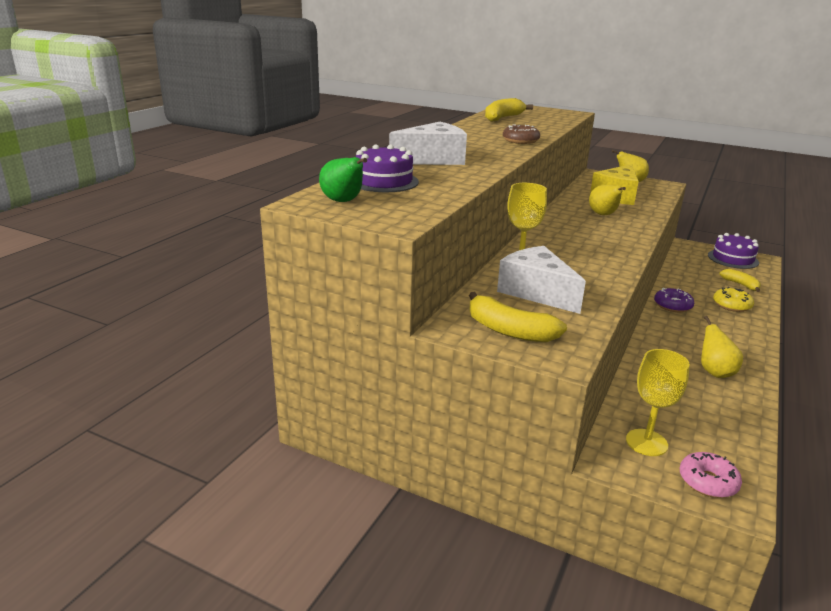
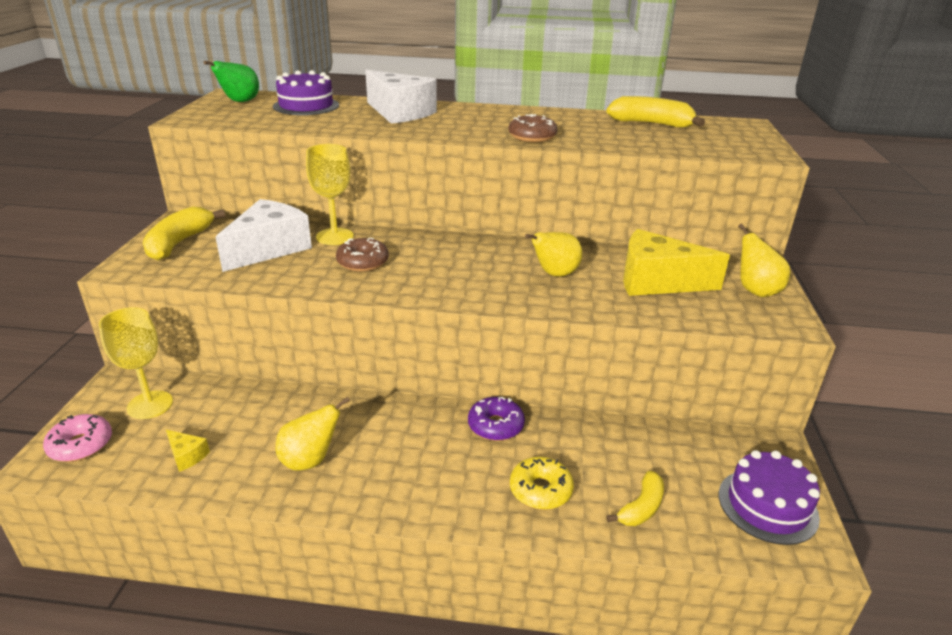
camera: 70 degrees right, 5 degrees up
none -> yellow cheese [166,430,210,472]
none -> brown donut [336,238,389,272]

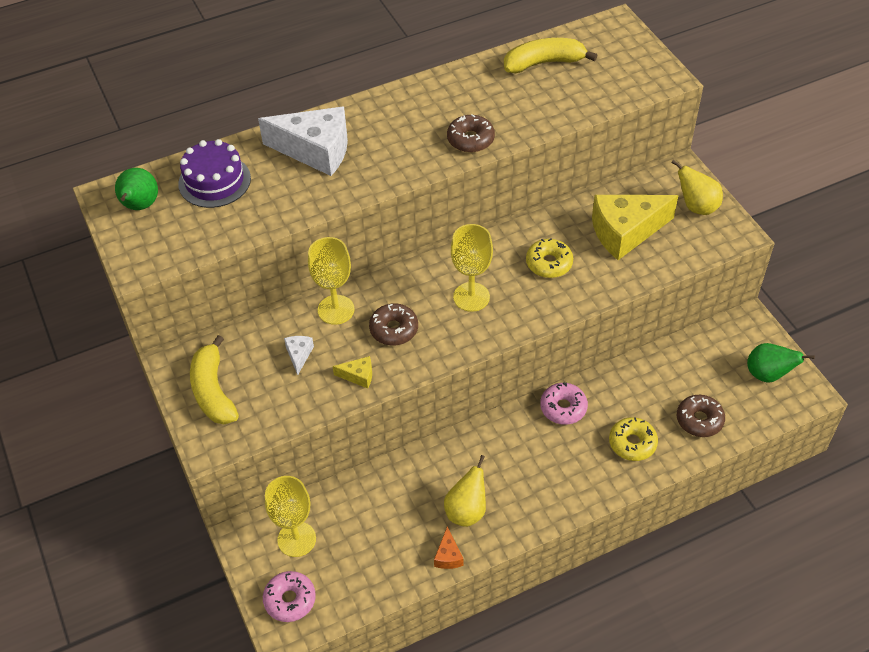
camera: 30 degrees left, 20 degrees up
yellow cheese [166,430,210,472] -> yellow cheese moved to [333,356,372,388]
white cheese [216,199,312,272] -> white cheese [284,336,314,375], size x0.43
purple donut [468,397,525,441] -> pink donut [540,382,588,425]
yellow pear [525,232,582,277] -> yellow donut [526,238,573,278]
yellow banana [606,471,664,526] -> brown donut [677,395,725,437]
purple cake [719,450,820,545] -> green pear [747,343,815,383]
none -> orange cheese [434,526,464,569]
none -> yellow goblet [451,224,493,312]

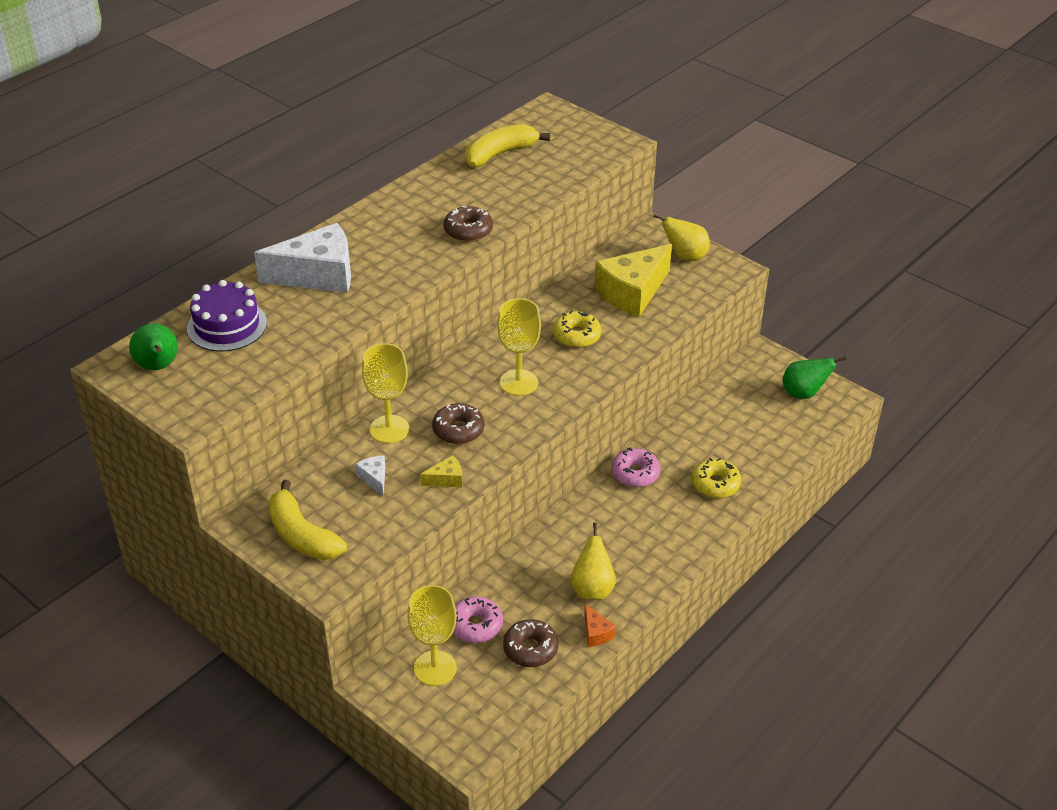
camera: 25 degrees left, 10 degrees down
pink donut [263,571,316,622] -> pink donut moved to [453,596,503,643]
brown donut [677,395,725,437] -> brown donut moved to [503,619,558,667]

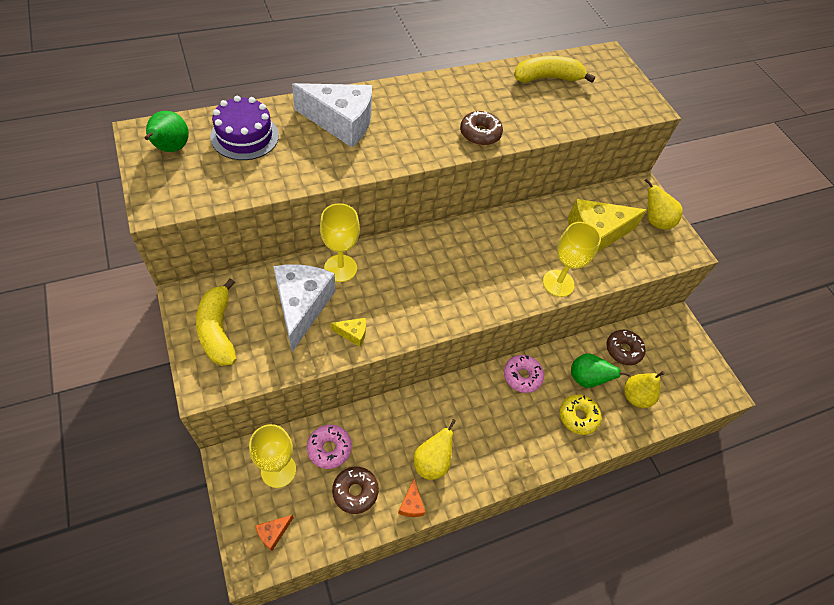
camera: 20 degrees right, 15 degrees up
white cheese [355,456,385,496] -> white cheese [273,264,335,352], size x2.34
brown donut [432,403,485,444] -> brown donut moved to [606,330,646,365]
yellow goblet [497,298,541,396] -> yellow goblet moved to [543,222,601,297]
yellow donut [553,311,601,348] -> none
green pear [782,356,846,399] -> green pear moved to [571,353,631,388]
none -> orange cheese [255,515,293,551]
none -> yellow pear [624,371,665,408]

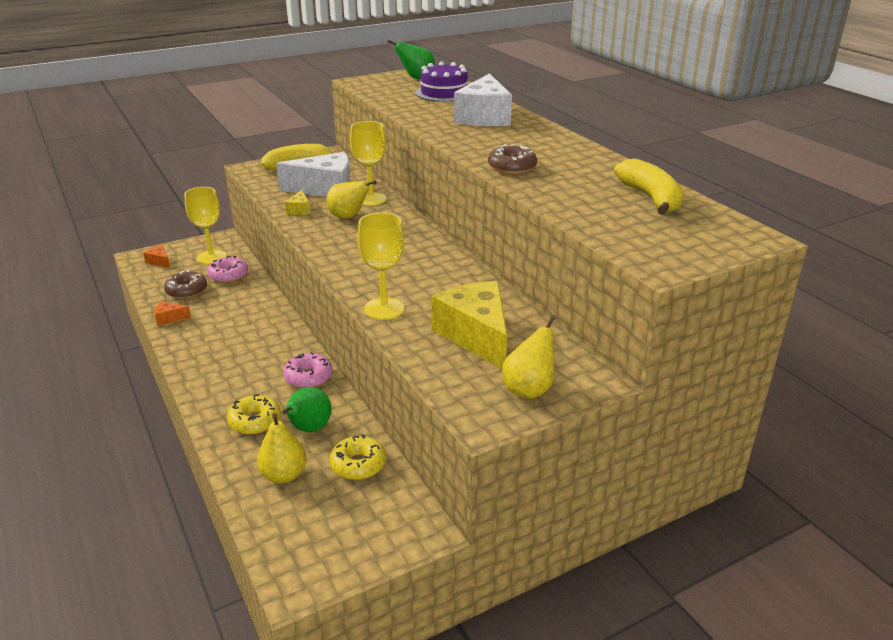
camera: 90 degrees right, 25 degrees down
yellow pear [414,419,456,480] -> yellow pear moved to [326,180,377,219]
brown donut [606,330,646,365] -> yellow donut [330,434,386,480]

